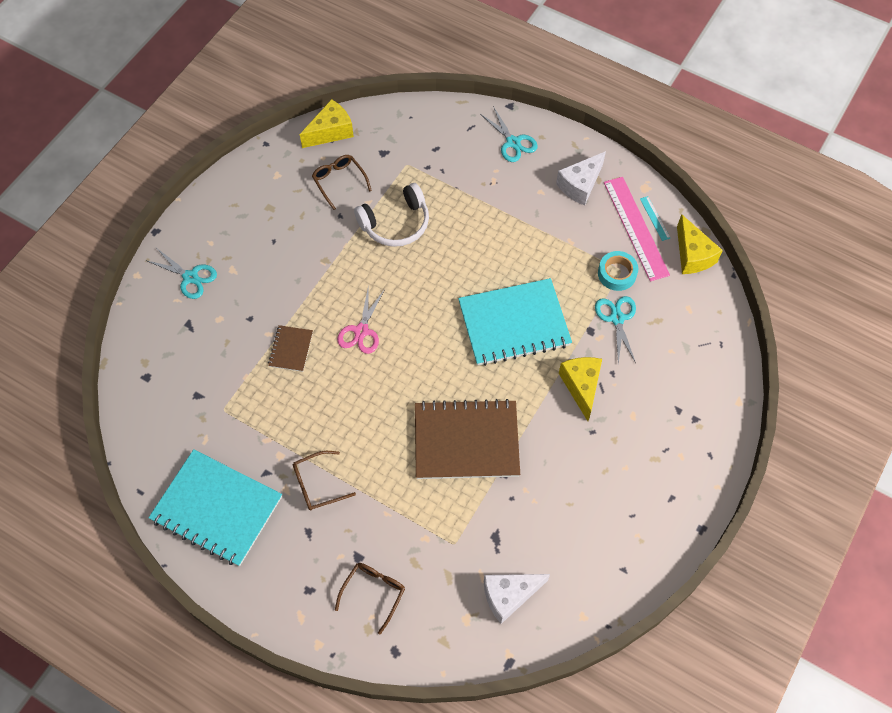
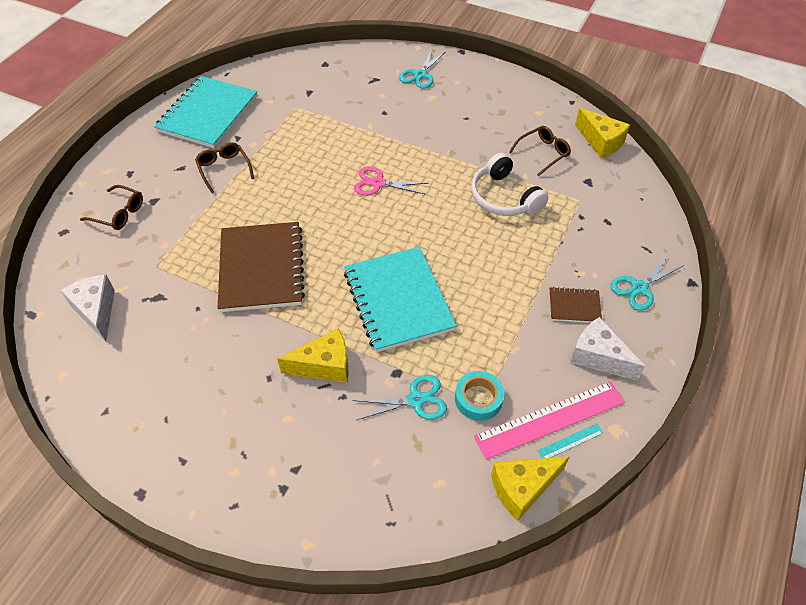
camera: 85 degrees right, 10 degrees down
brown notebook [268,325,313,372] -> brown notebook moved to [549,287,602,323]

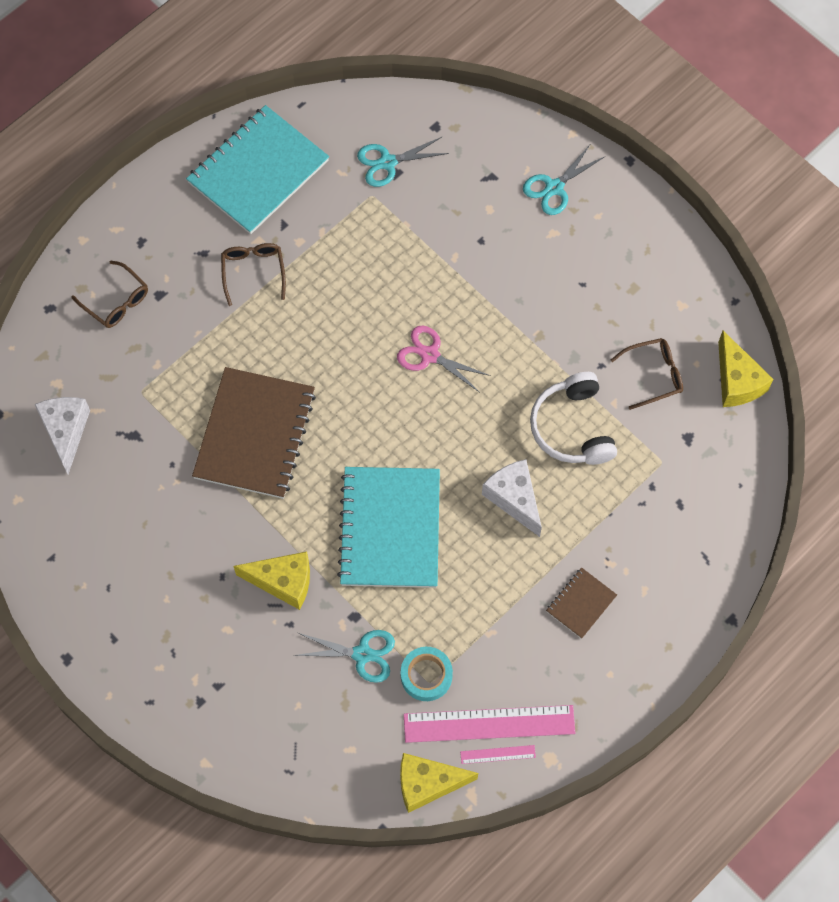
camera: 20 degrees right, 15 degrees up
turquoise ruler [537,423,603,459] -> pink ruler [460,745,536,764]
brown notebook [549,287,602,323] -> brown notebook turned 75 degrees counterclockwise [546,568,617,639]
white cheese [570,317,645,381] -> white cheese moved to [482,459,542,537]
turquoise scissors [611,256,684,311] -> turquoise scissors moved to [357,137,449,187]

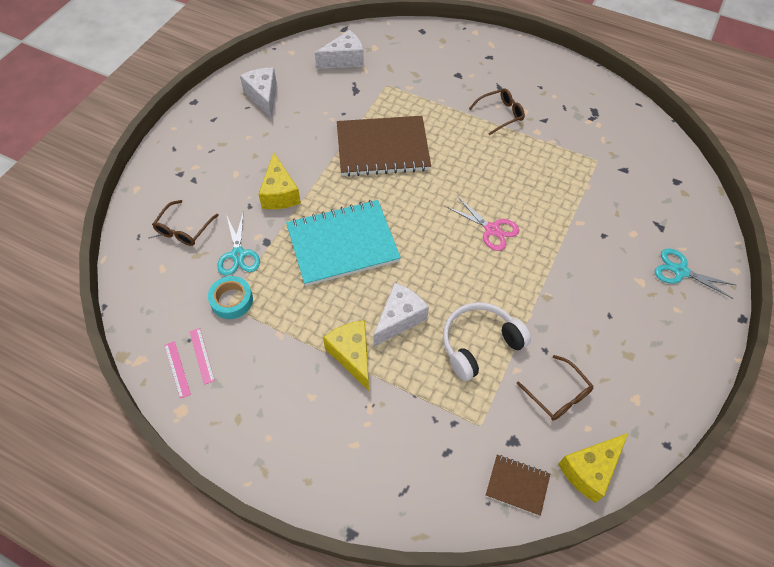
camera: 70 degrees right, 10 degrees down
brown glasses [71,261,148,328] -> brown glasses moved to [152,200,219,246]
turquoise notebook [186,105,329,234] -> none
turquoise scissors [357,137,449,187] -> none
pink scissors [397,325,491,393] -> pink scissors turned 120 degrees clockwise [447,197,519,251]
yellow cheese [400,753,478,813] -> yellow cheese moved to [323,321,369,391]
pink ruler [404,705,575,743] -> pink ruler [190,328,215,385], size x0.44
brown notebook [546,568,617,639] -> brown notebook moved to [486,455,550,516]
none -> white cheese [240,68,277,118]

